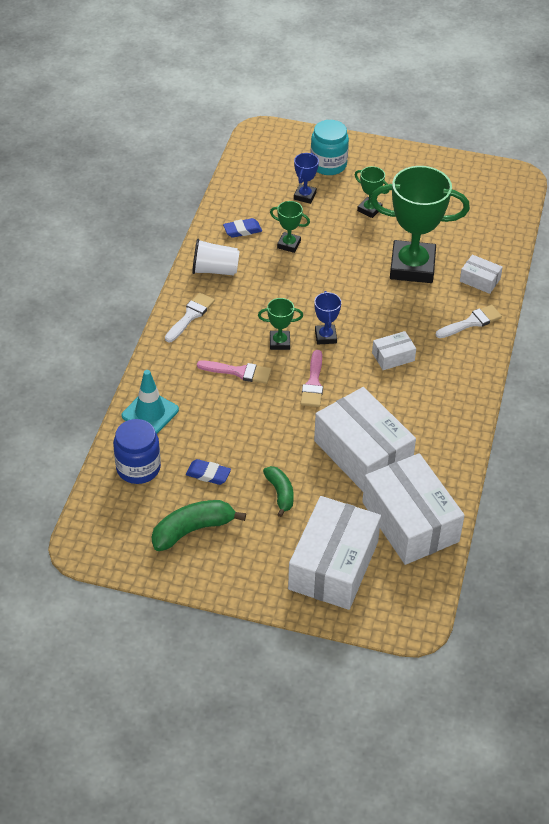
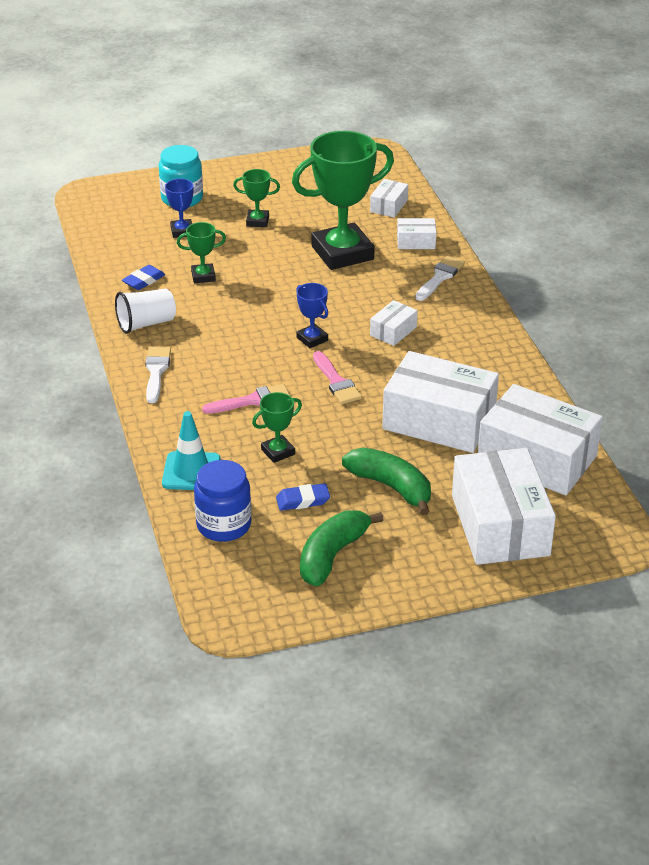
camera: 30 degrees left, 10 degrees down
green trophy [258,298,303,350] -> green trophy moved to [252,392,302,463]
green banana [263,466,294,517] -> green banana [342,447,431,515], size x1.57
none -> white box [370,179,408,218]

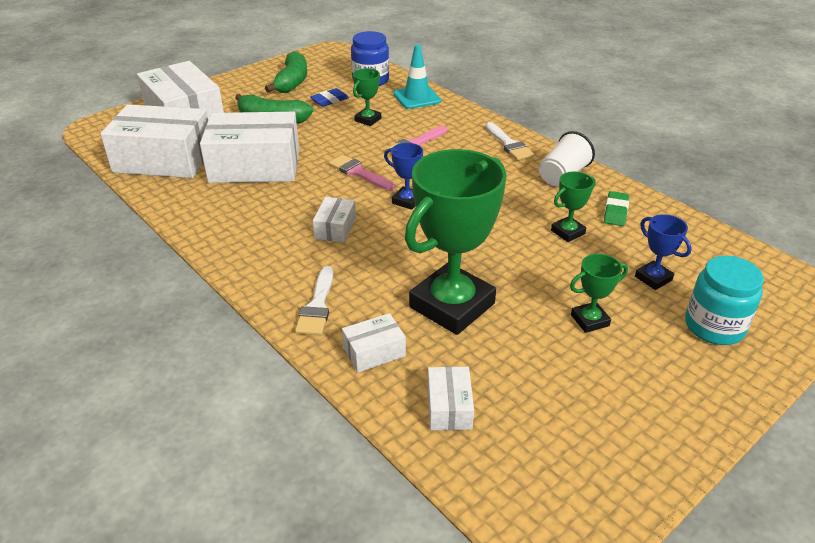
camera: 155 degrees right, 0 degrees up
blue eraser [122,265,166,290] -> green eraser [604,191,629,226]

